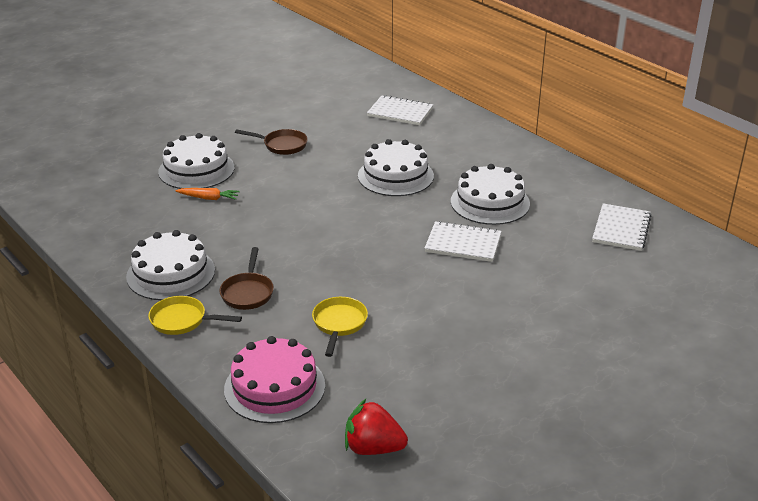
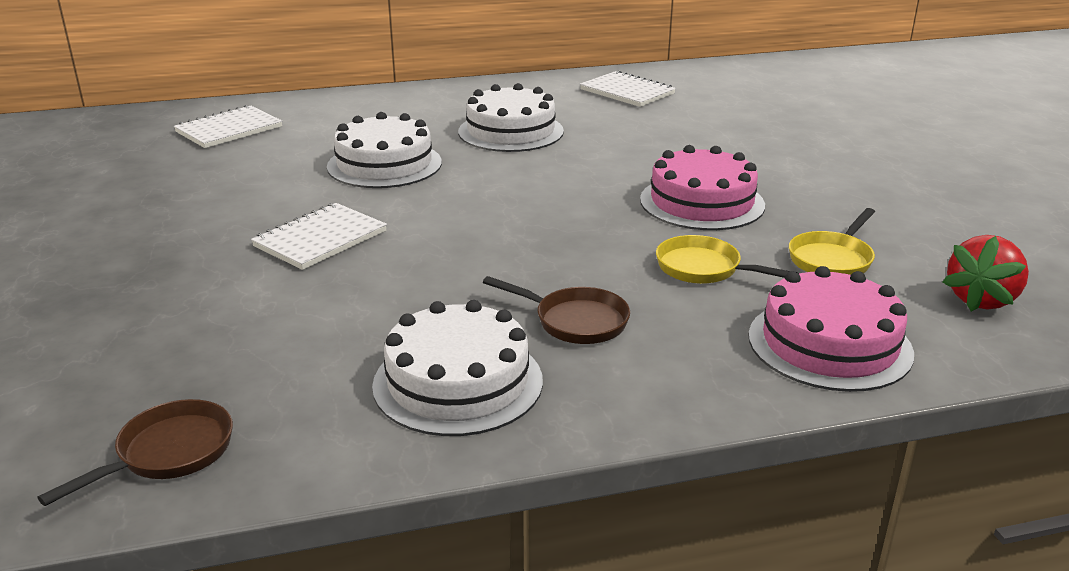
camera: 65 degrees left, 5 degrees down
yellow pan [148,296,242,335] -> yellow pan moved to [789,208,875,275]
white cake [158,133,234,189] -> none
orange carrot [175,188,240,200] -> none
brown pan [235,129,308,155] -> brown pan moved to [37,399,233,506]
white notebook [425,221,501,262] -> white notebook moved to [251,203,387,270]
none -> pink cake [640,145,765,230]

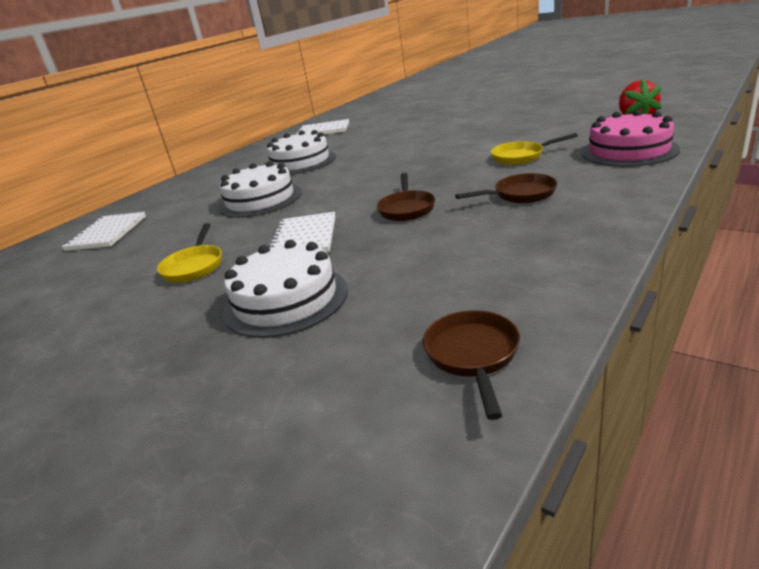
camera: 35 degrees left, 0 degrees up
white cake [372,300,543,436] -> white cake moved to [223,240,348,338]
pink cake [640,145,765,230] -> none
yellow pan [789,208,875,275] -> yellow pan moved to [157,223,222,283]
none -> brown pan [377,173,435,221]

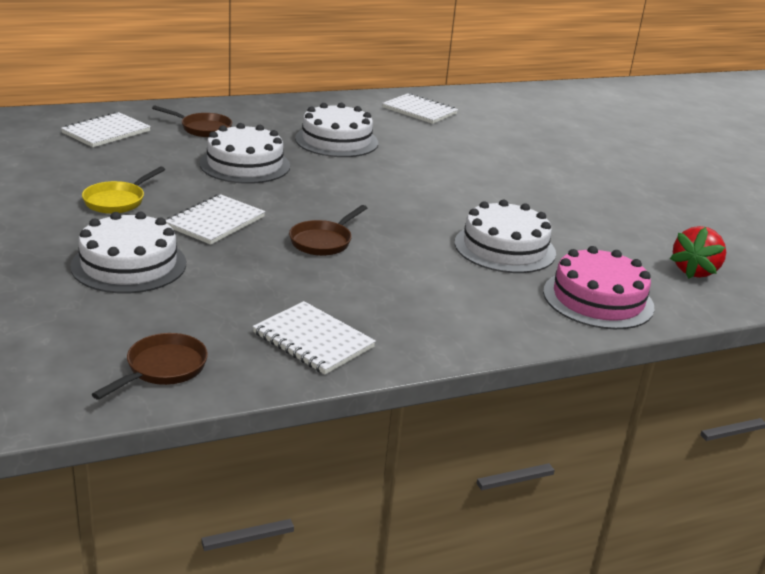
camera: 25 degrees right, 0 degrees up
brown pan [455,173,557,203] -> brown pan moved to [152,105,232,137]
yellow pan [491,133,578,165] -> white cake [455,200,556,273]
none -> white notebook [253,301,376,375]

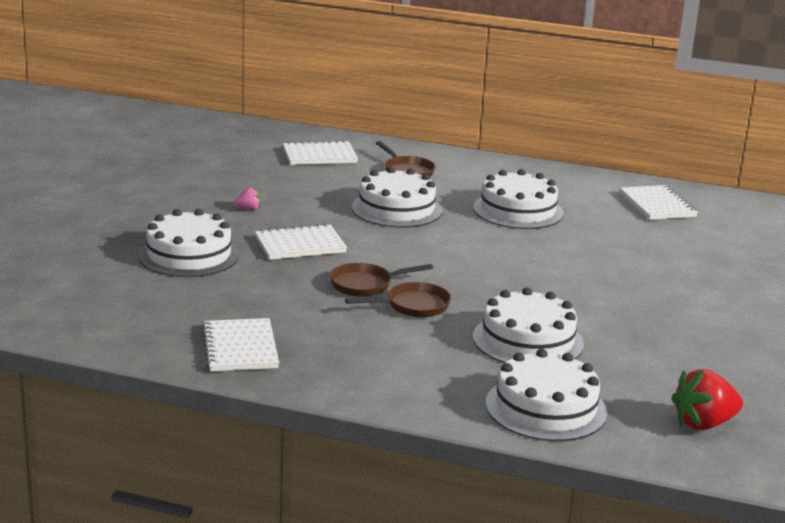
camera: 40 degrees right, 5 degrees down
yellow pan [82,166,165,214] -> pink strawberry [234,188,261,210]
brown pan [92,333,208,400] -> brown pan moved to [345,282,451,317]
pink cake [543,246,654,329] -> white cake [485,349,607,441]

